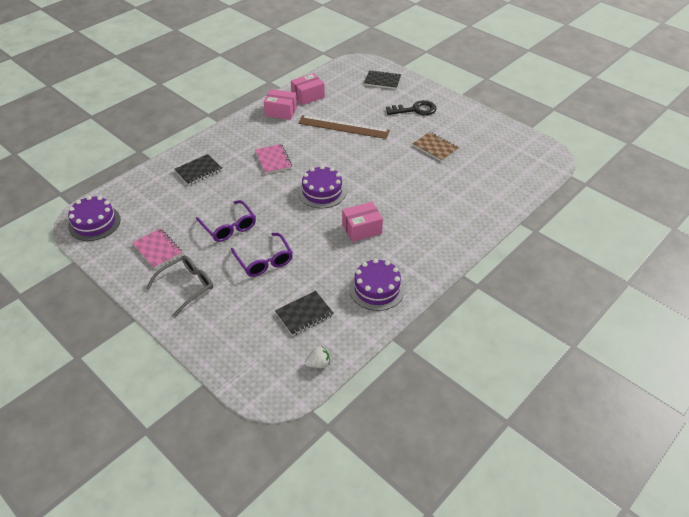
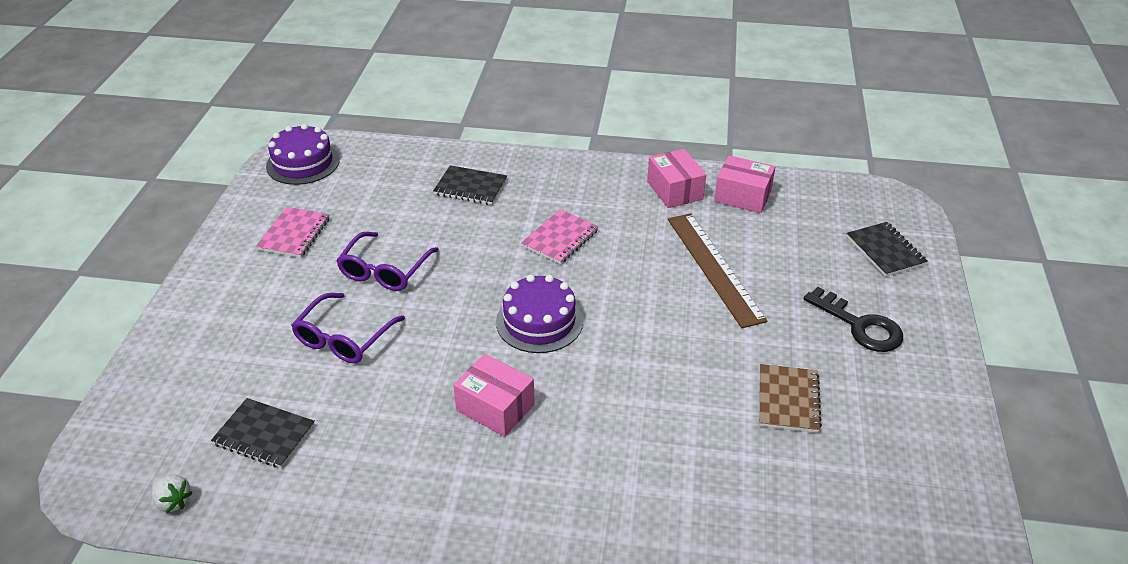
camera: 55 degrees right, 5 degrees down
grey glasses [146,255,213,317] -> none
purple cake [349,258,405,311] -> none

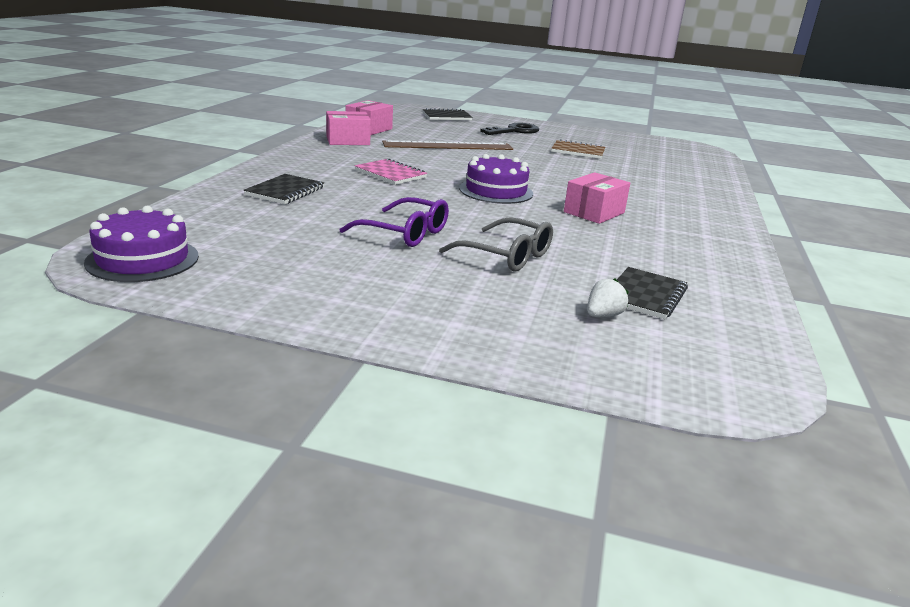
camera: 85 degrees left, 15 degrees down
white strawberry [152,475,193,513] -> white strawberry moved to [587,278,629,317]
pink notebook [256,207,330,258] -> none
purple glasses [291,293,405,363] -> grey glasses [439,217,553,272]

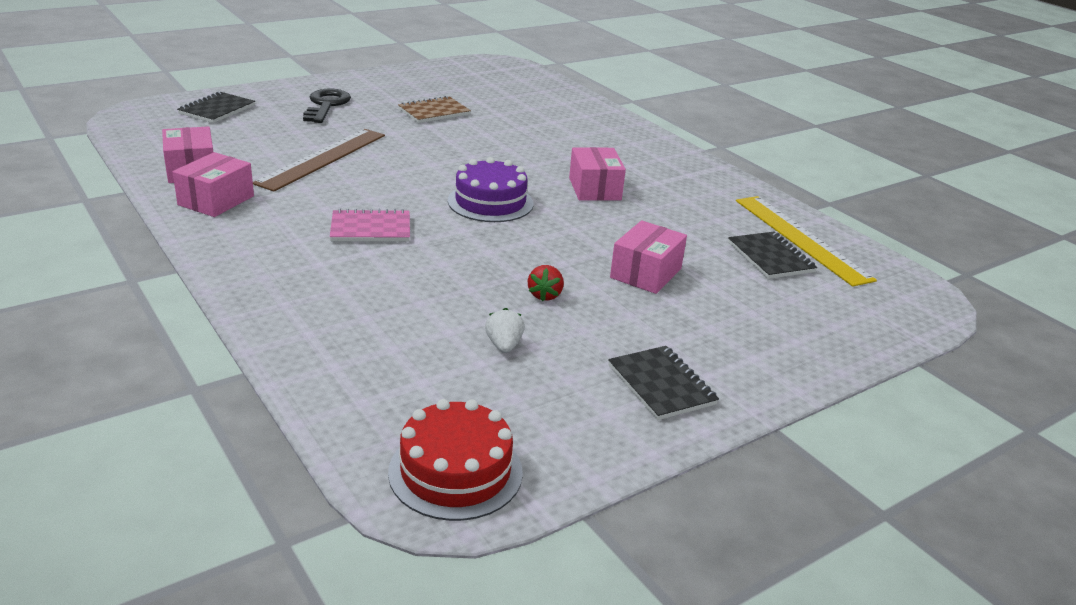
camera: 50 degrees left, 5 degrees up
purple cake [84,206,199,282] -> red cake [388,399,523,521]
black notebook [244,174,324,204] -> black notebook moved to [608,346,719,420]
purple glasses [340,197,449,247] -> red strawberry [528,265,564,301]
grey glasses [439,217,553,272] -> pink box [610,220,687,294]
white strawberry [587,278,629,317] -> white strawberry moved to [485,308,525,353]
none -> yellow ruler [736,196,877,287]

